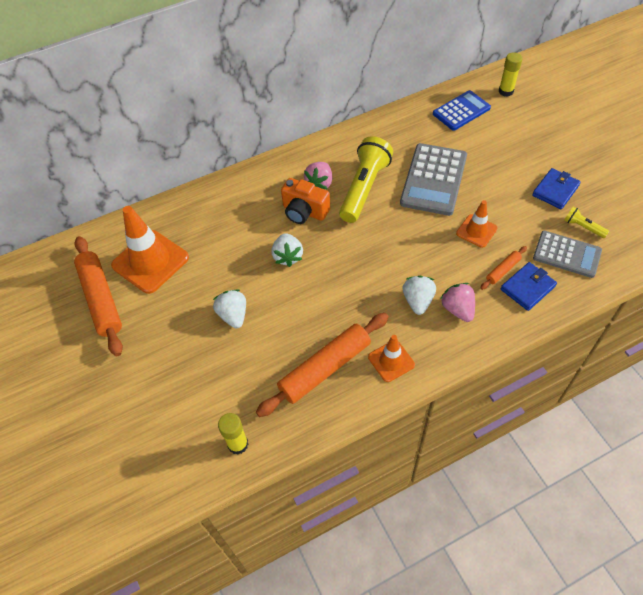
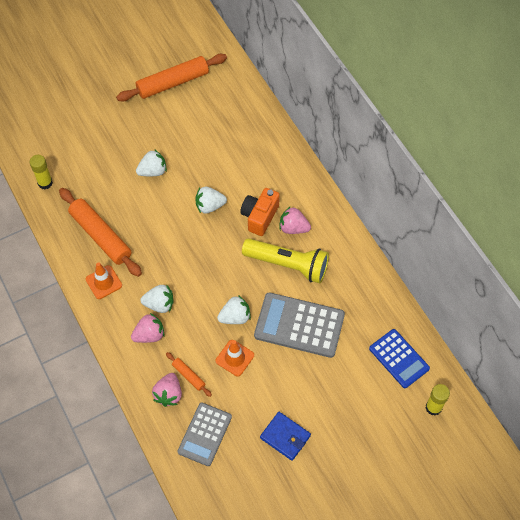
camera: 85 degrees right, 5 degrees up
orange traffic cone [111,206,189,294] -> none
blue wallet [501,262,557,311] -> pink strawberry [152,373,182,407]
yellow flashlight [564,207,609,238] -> none
none -> white strawberry [217,295,251,324]

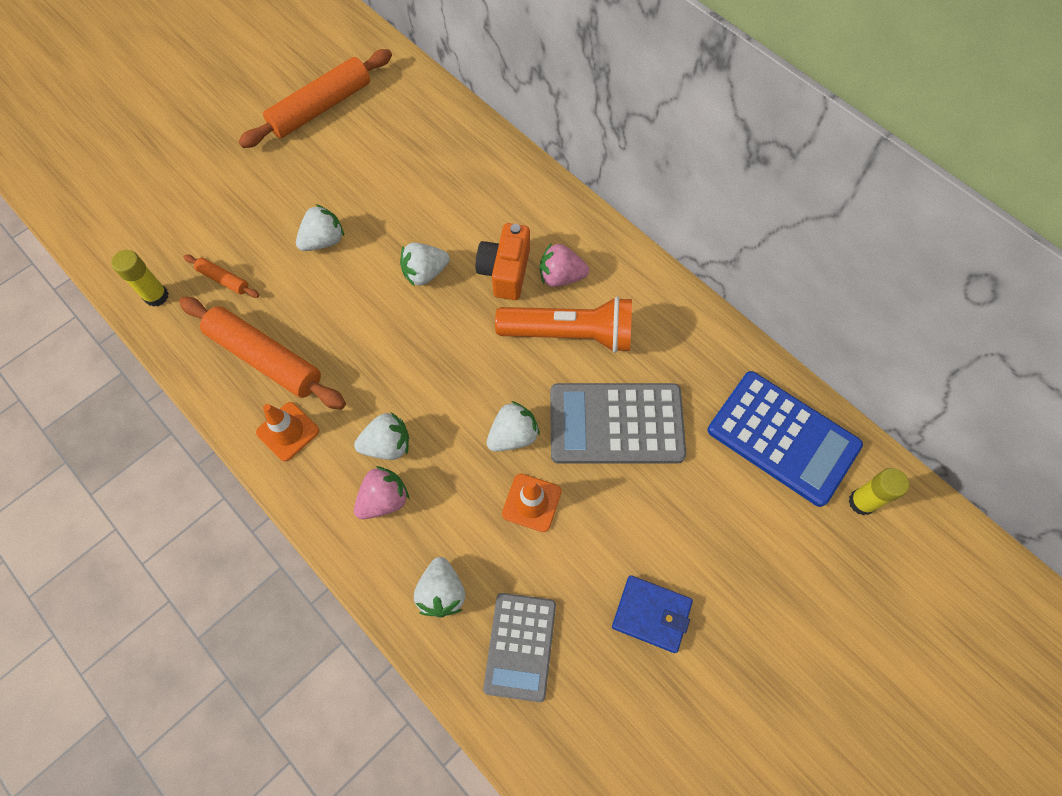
camera: 15 degrees left, 5 degrees up
pink strawberry [152,373,182,407] -> white strawberry [414,557,465,617]
orange rolling pin [166,352,212,397] -> orange rolling pin moved to [184,255,260,298]
yellow flashlight [242,238,329,283] -> orange flashlight [495,297,632,353]
blue calculator [369,329,430,388] -> blue calculator [708,371,863,507], size x1.52

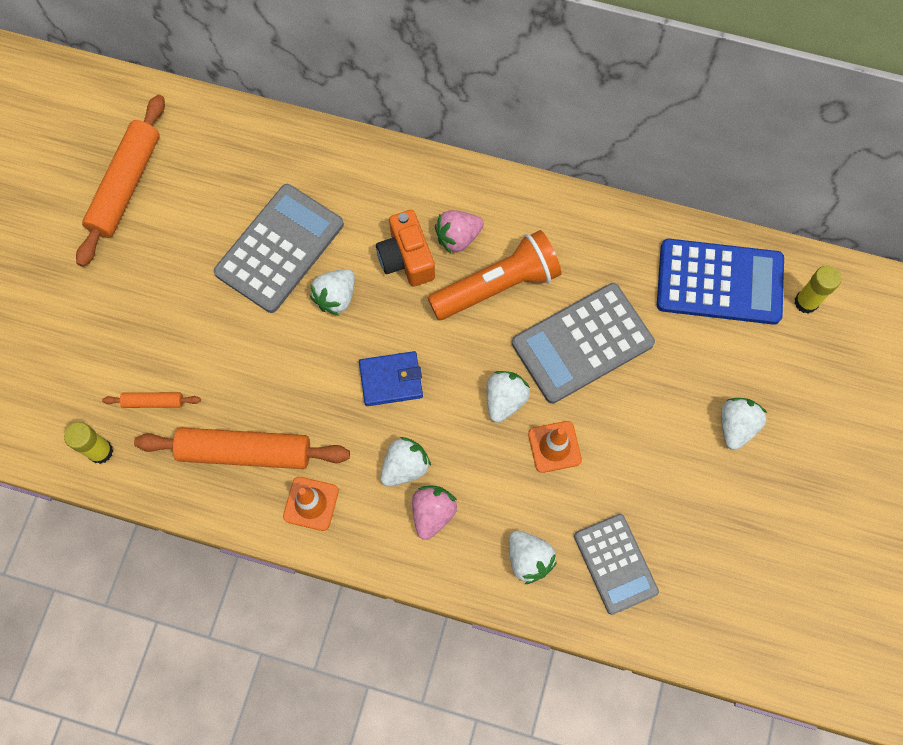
camera: 30 degrees left, 5 degrees up
white strawberry [296,204,344,251] -> white strawberry moved to [721,398,767,450]
blue wallet [612,575,693,653] -> blue wallet moved to [359,351,423,406]
none -> grey calculator [214,184,344,313]

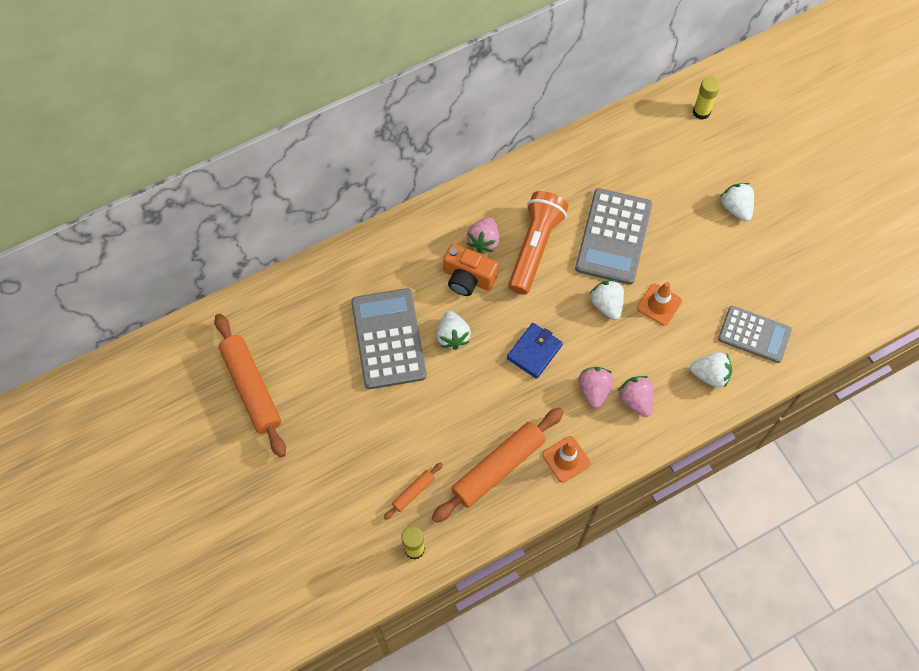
camera: 45 degrees left, 5 degrees down
white strawberry [380,437,431,487] -> pink strawberry [578,367,614,409]
blue calculator [657,239,784,325] -> none

